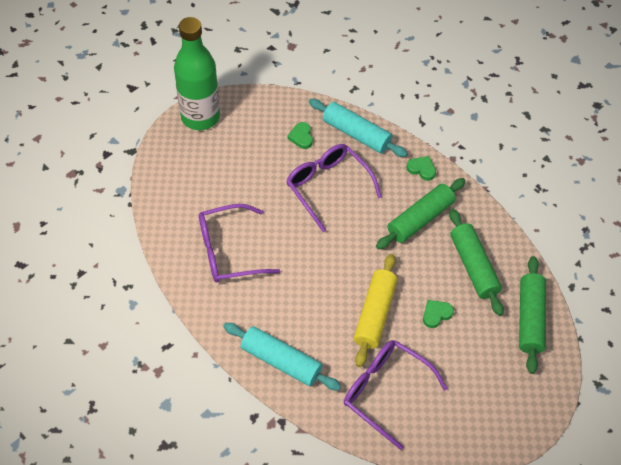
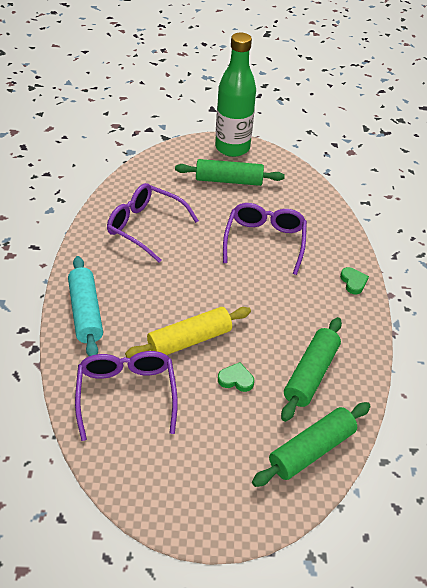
camera: 45 degrees right, 10 degrees down
green heart [287,122,313,149] -> none
turquoise rolling pin [309,99,408,157] -> none
green rolling pin [376,178,466,249] -> green rolling pin moved to [175,159,285,186]

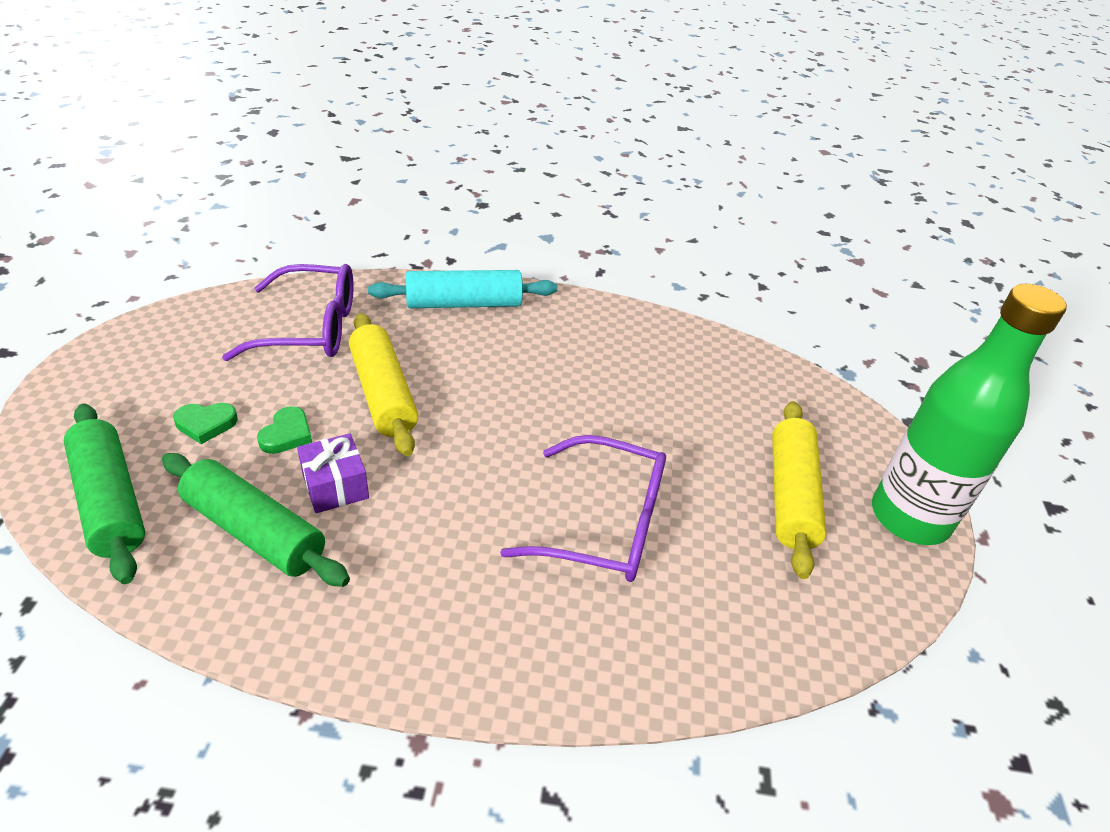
camera: 95 degrees right, 5 degrees down
purple glasses [107,183,199,263] -> none
green rolling pin [175,159,285,186] -> yellow rolling pin [772,401,827,579]
green heart [340,267,369,294] -> green heart moved to [173,403,238,444]
none -> purple gift [297,433,369,513]

